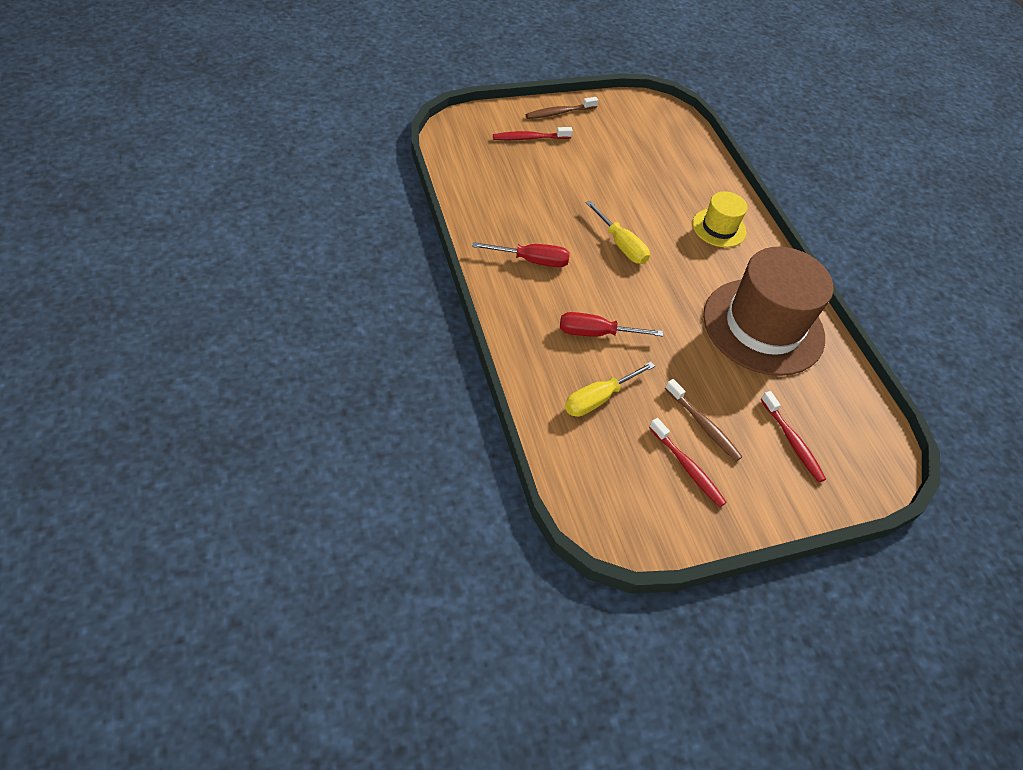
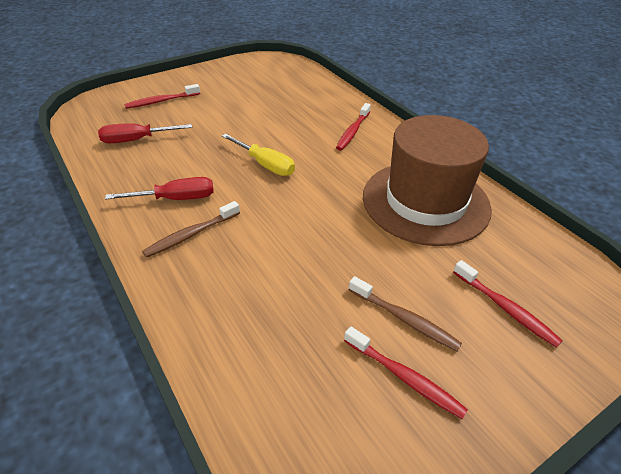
camera: 10 degrees left, 10 degrees down
brown toothbrush [525,97,598,119] -> brown toothbrush moved to [142,201,240,258]
red screwdriver [560,312,663,337] -> red screwdriver moved to [98,123,192,143]
yellow screwdriver [565,362,655,417] -> none
yellow hat [692,191,747,247] -> red toothbrush [336,103,371,151]

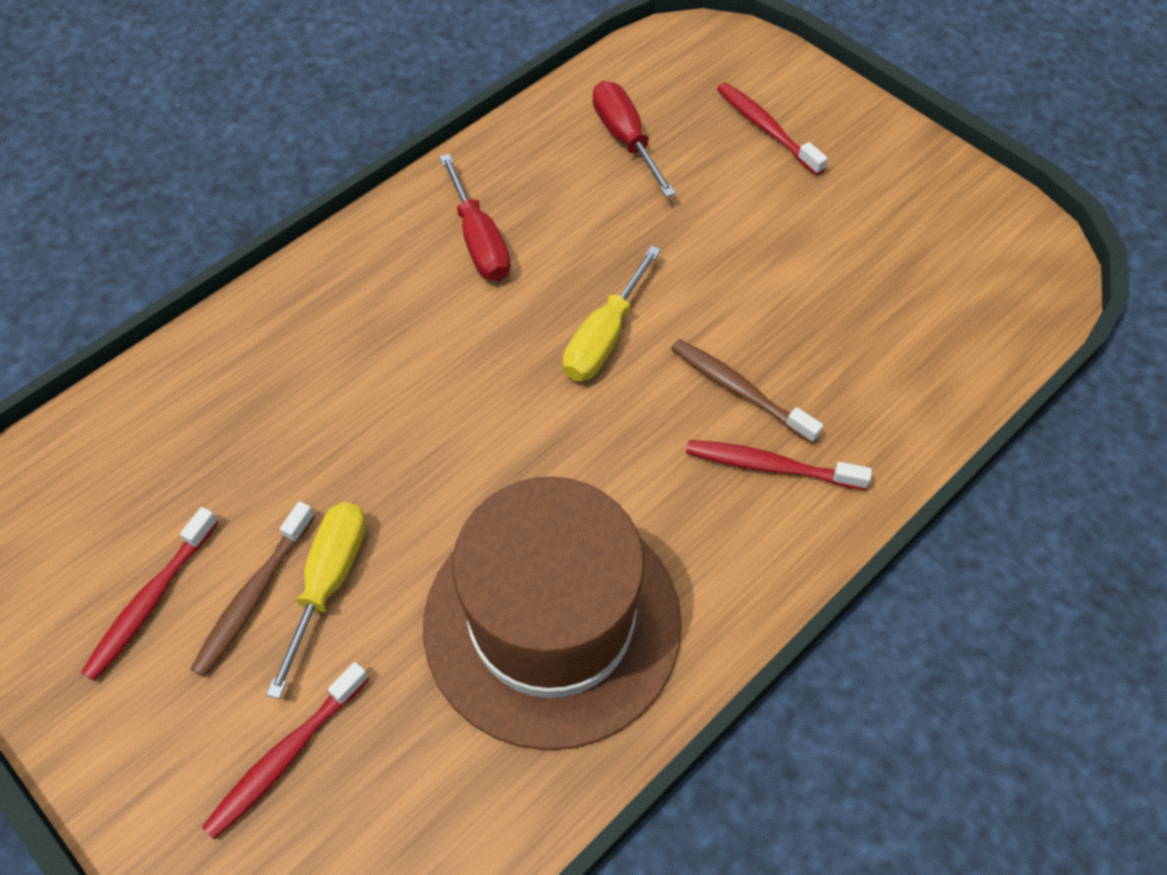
camera: 80 degrees right, 15 degrees up
brown toothbrush [142,201,240,258] -> brown toothbrush moved to [671,339,823,444]
none -> yellow screwdriver [266,502,366,699]

